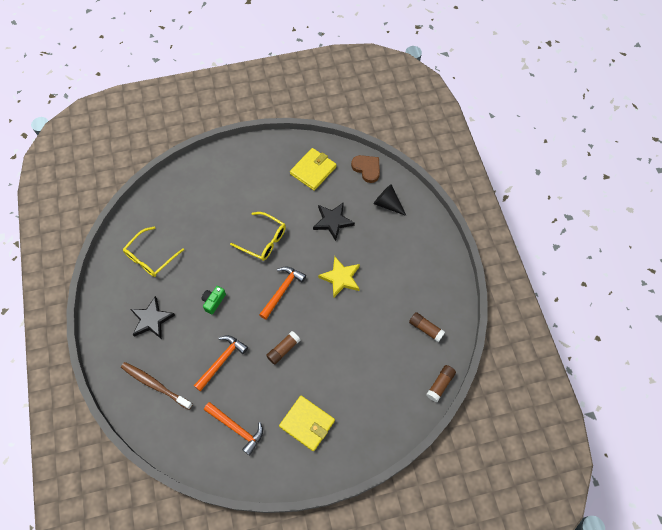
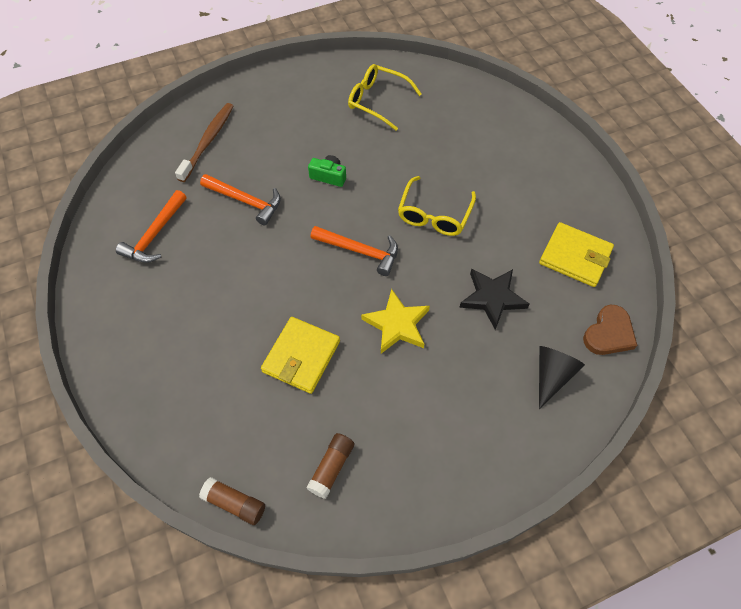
camera: 80 degrees right, 5 degrees down
black star [130,296,175,339] -> none
brown glue stick [266,331,300,365] -> none
yellow wallet [279,396,335,451] -> yellow wallet moved to [261,317,340,394]

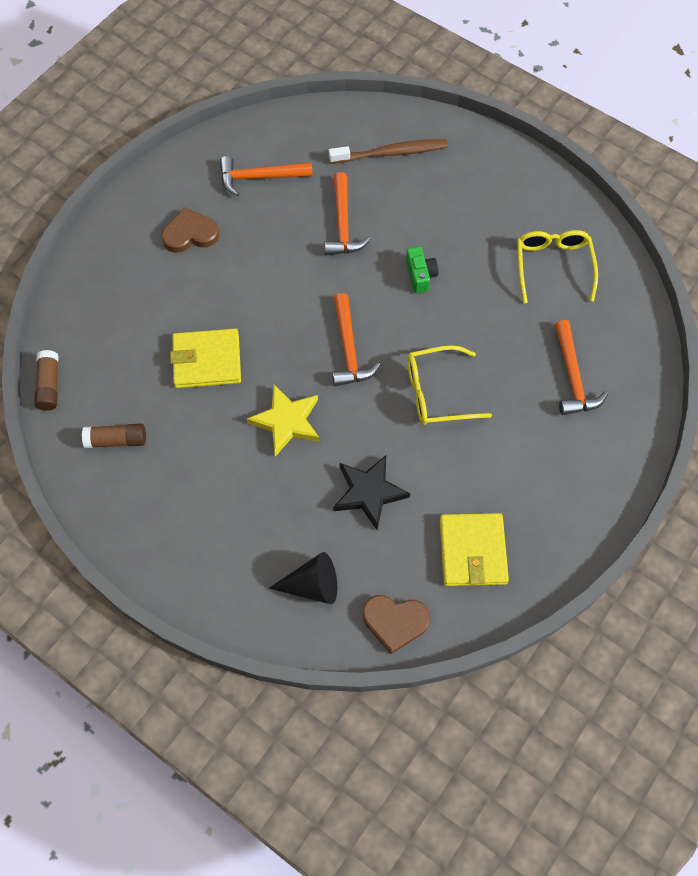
camera: 60 degrees right, 5 degrees up
none -> brown heart [161,207,219,253]
none -> orange hammer [555,320,608,415]

